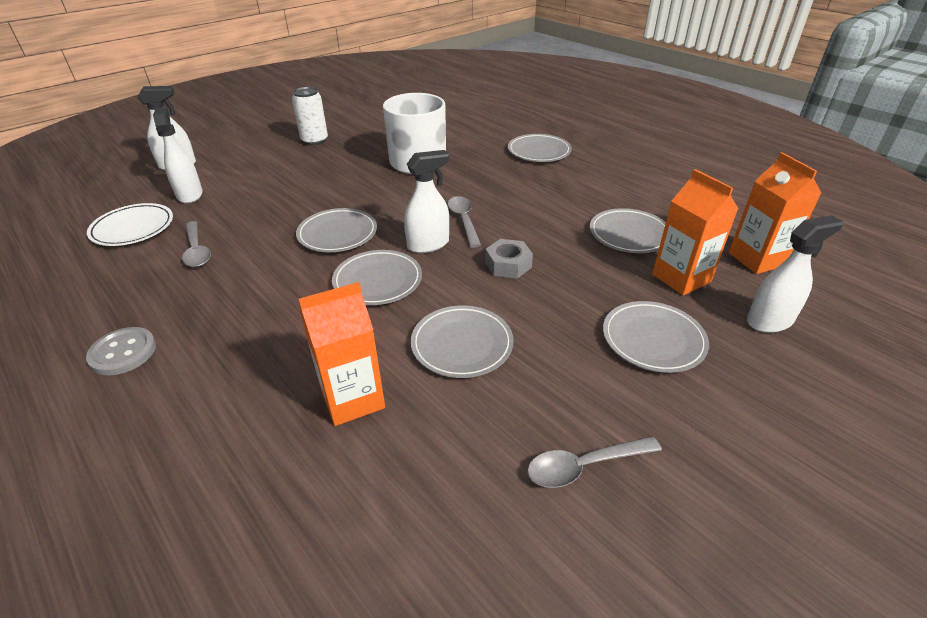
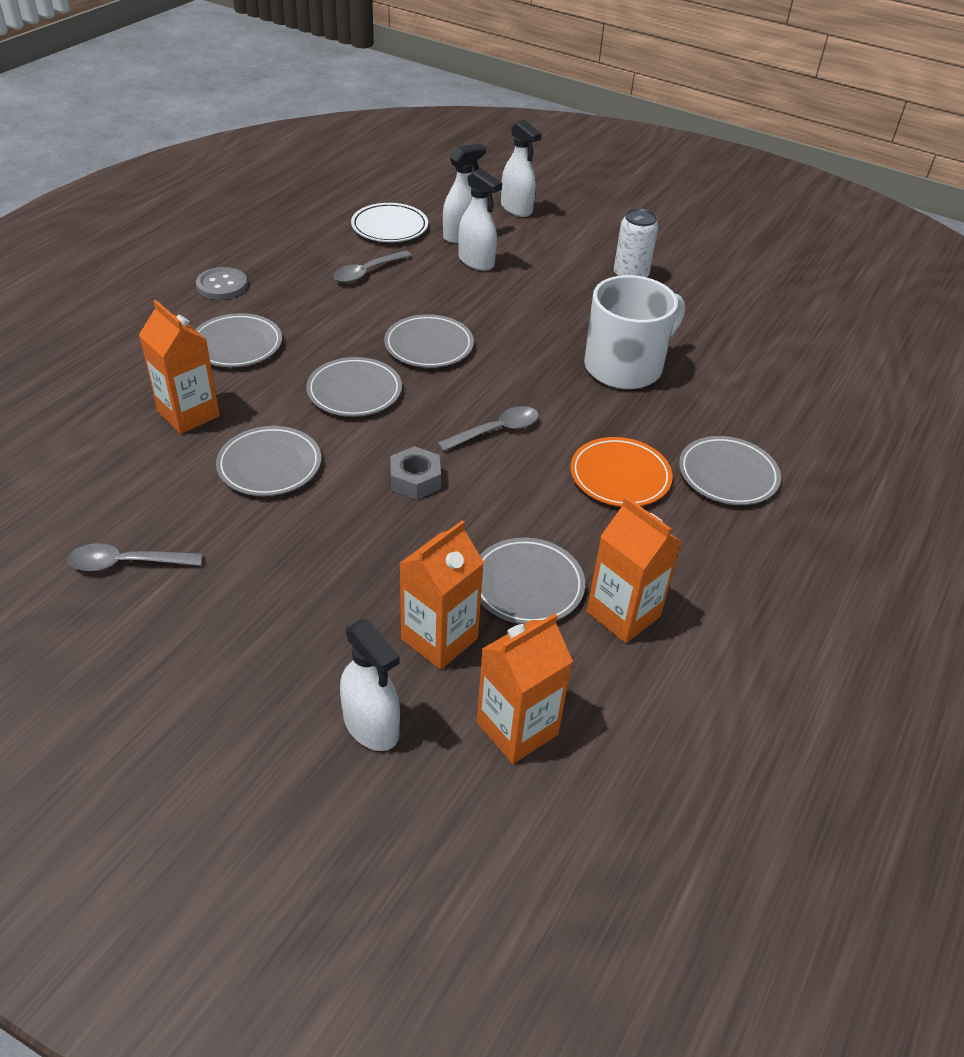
camera: 70 degrees right, 5 degrees up
white spray bottle [404,150,449,253] -> white spray bottle moved to [458,168,502,271]
grey spoon [527,436,662,488] -> grey spoon turned 60 degrees counterclockwise [68,543,203,571]
grey plate [603,301,709,373] -> grey plate moved to [195,313,282,367]
none -> orange plate [570,437,673,507]
none -> orange carton [587,496,682,643]

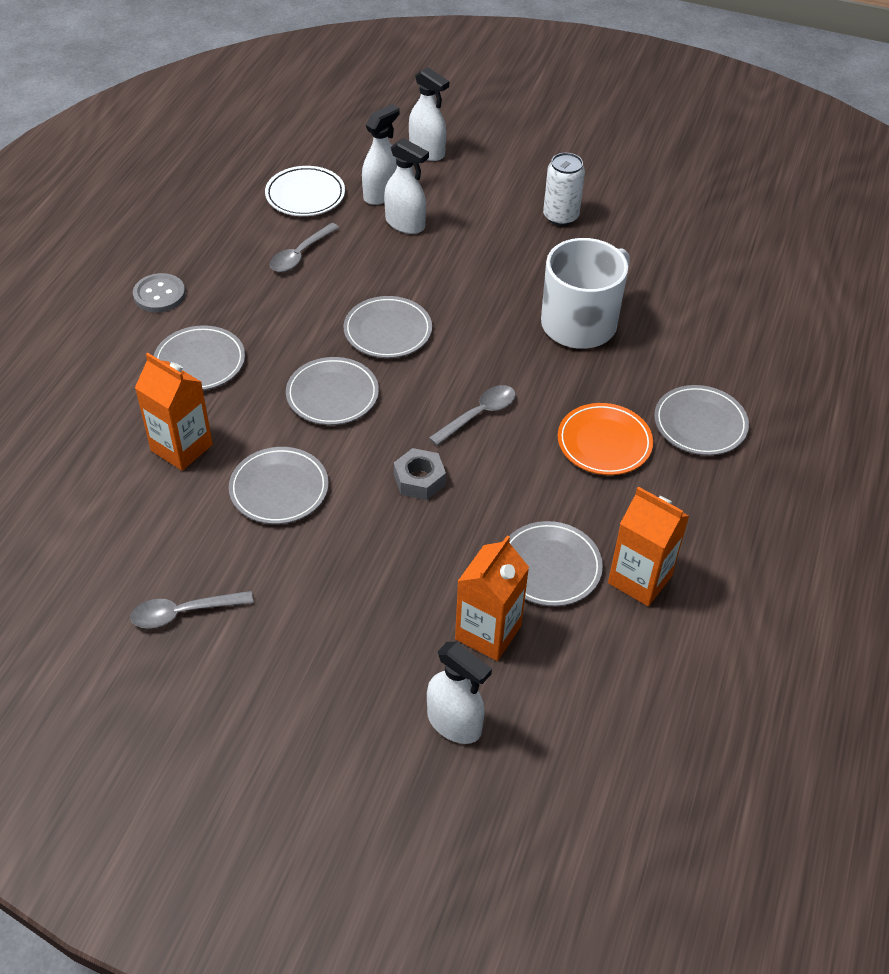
camera: 10 degrees left, 5 degrees up
orange carton [477,613,573,764] -> none

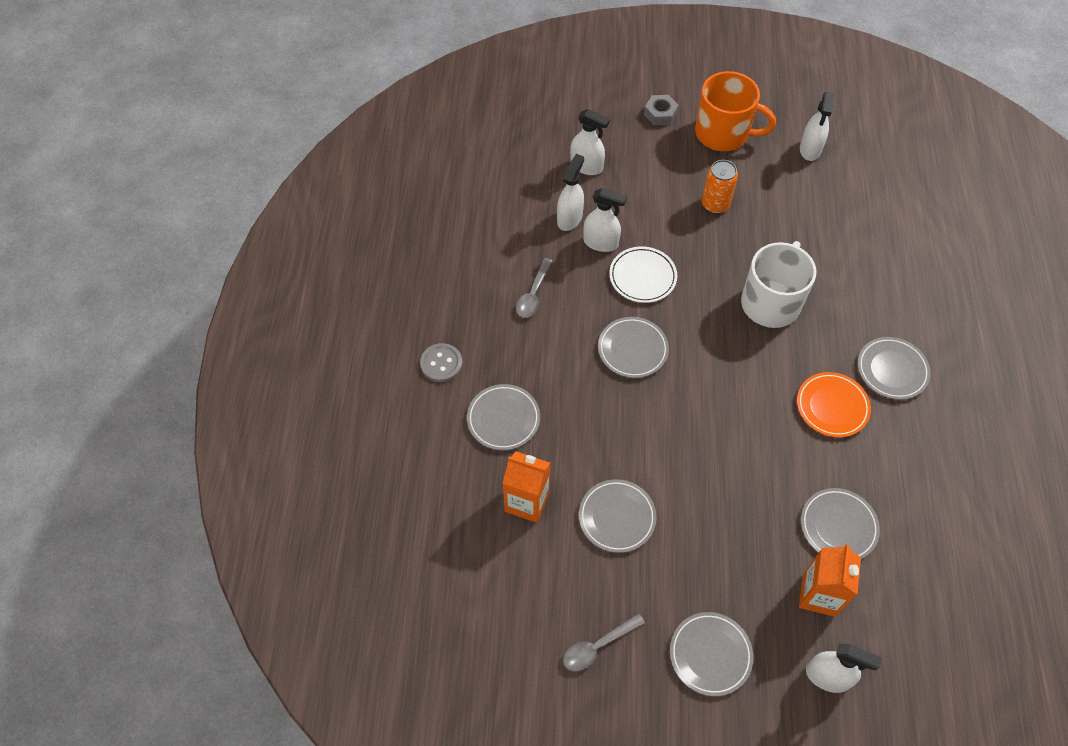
camera: 15 degrees left, 10 degrees up
white plate [265,166,345,216] -> white plate moved to [609,246,677,303]
grey plate [286,357,379,425] -> grey plate moved to [670,612,754,696]
grey nut [394,448,446,500] -> grey nut moved to [644,95,678,125]
grey spoon [429,385,516,446] -> none
white can [543,153,585,226] -> orange can [702,160,738,214]
orange carton [608,487,689,606] -> none
none -> orange mug [695,71,776,151]
none -> white spray bottle [800,92,834,161]

